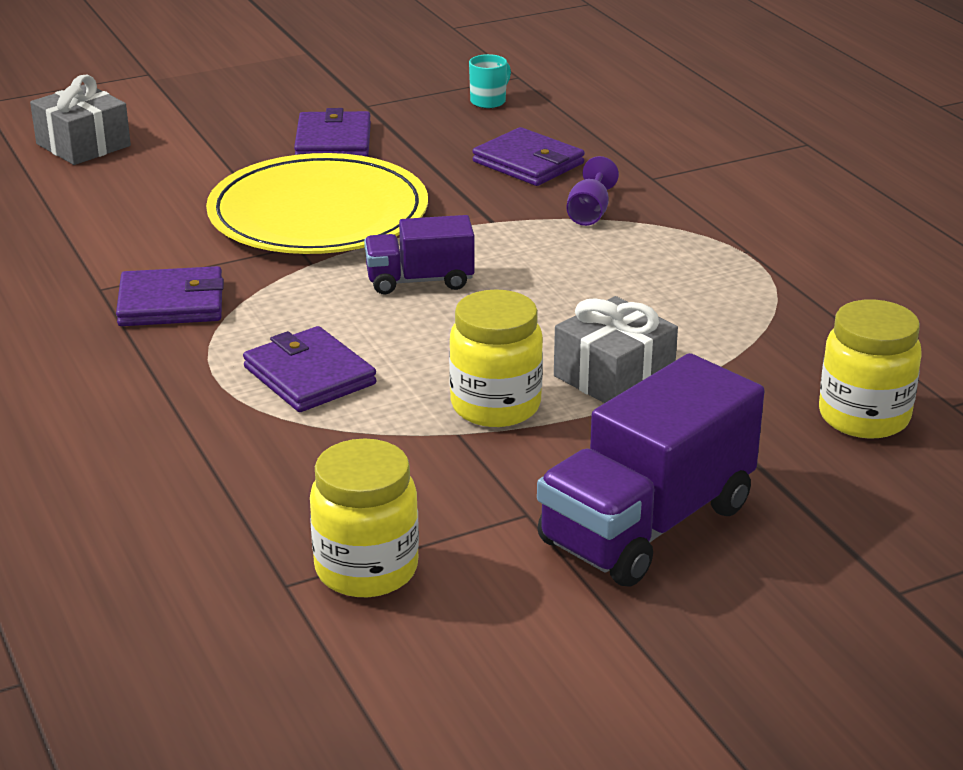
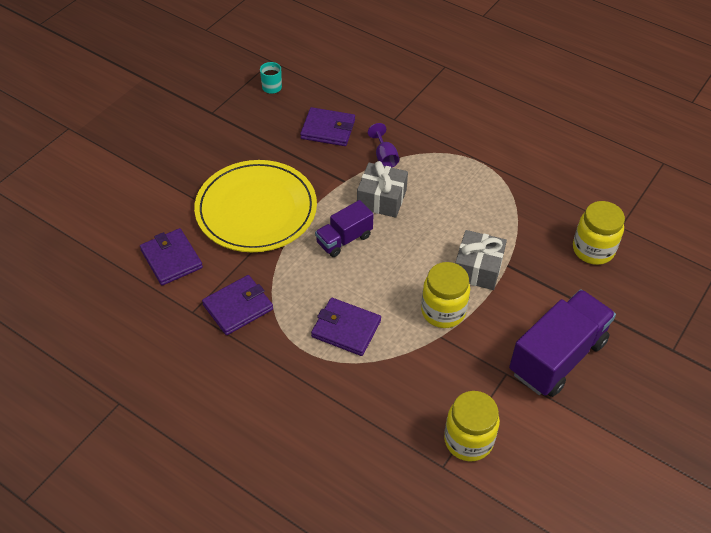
camera: 30 degrees left, 20 degrees up
grey gift [30,75,131,165] -> grey gift moved to [357,161,408,218]
purple wallet [294,108,371,157] -> purple wallet moved to [140,228,203,286]
purple truck [537,353,765,587] -> purple truck turned 150 degrees counterclockwise [509,289,616,397]

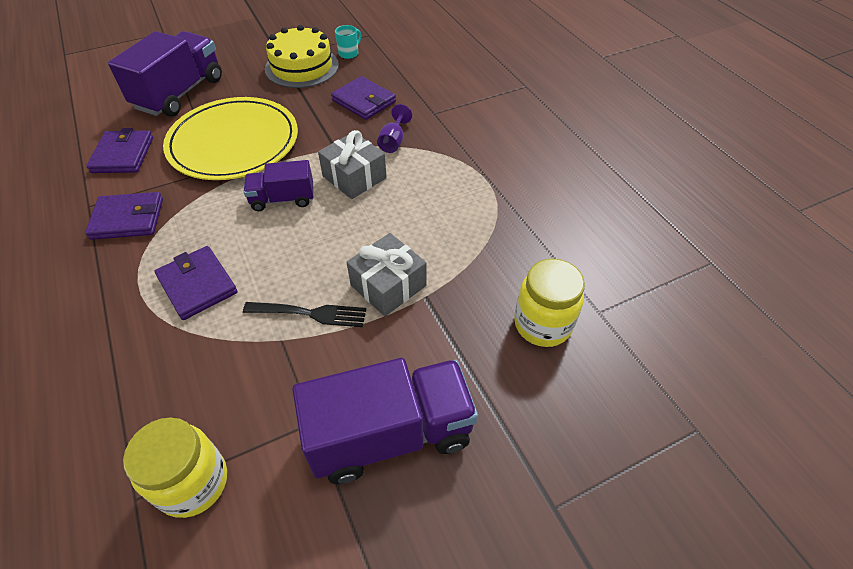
camera: 30 degrees right, 0 degrees up
yellow jar [421,262,470,328] -> black fork [243,302,366,327]
none -> purple truck [108,31,222,117]
none -> yellow cake [265,25,339,88]

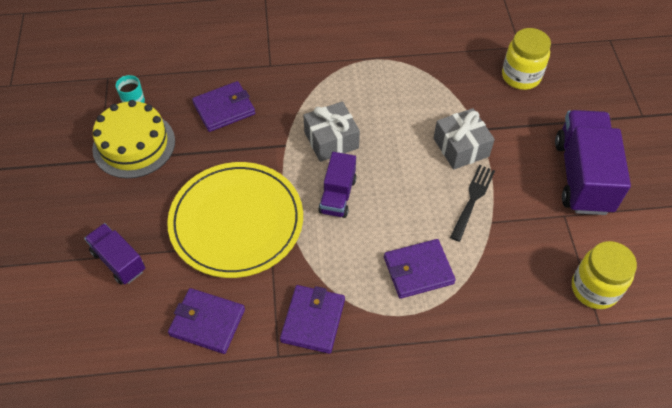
camera: 70 degrees left, 5 degrees up
purple truck [108,31,222,117] -> purple truck [84,223,145,285], size x0.56
purple goblet [377,104,412,153] -> none

